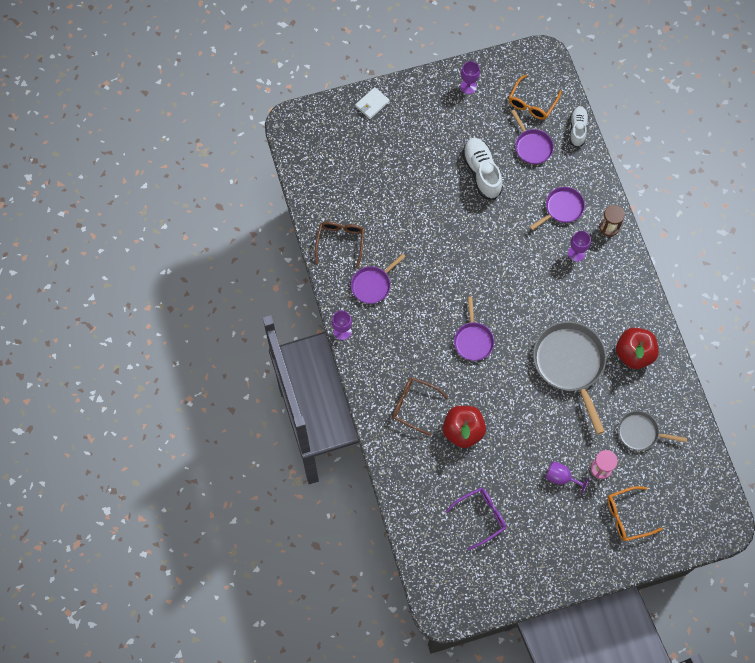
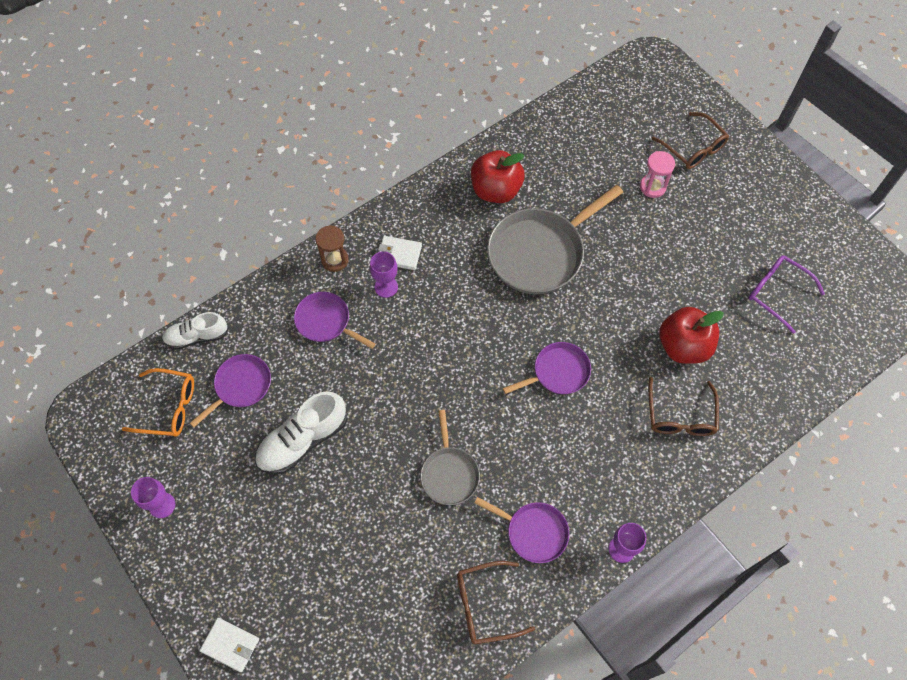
camera: 110 degrees left, 5 degrees down
purple goblet [546,461,589,494] -> none
orange glasses [607,486,663,541] -> brown glasses [651,112,729,169]
grey pan [618,411,687,451] -> grey pan moved to [420,410,480,505]
none -> white wallet [378,236,422,270]

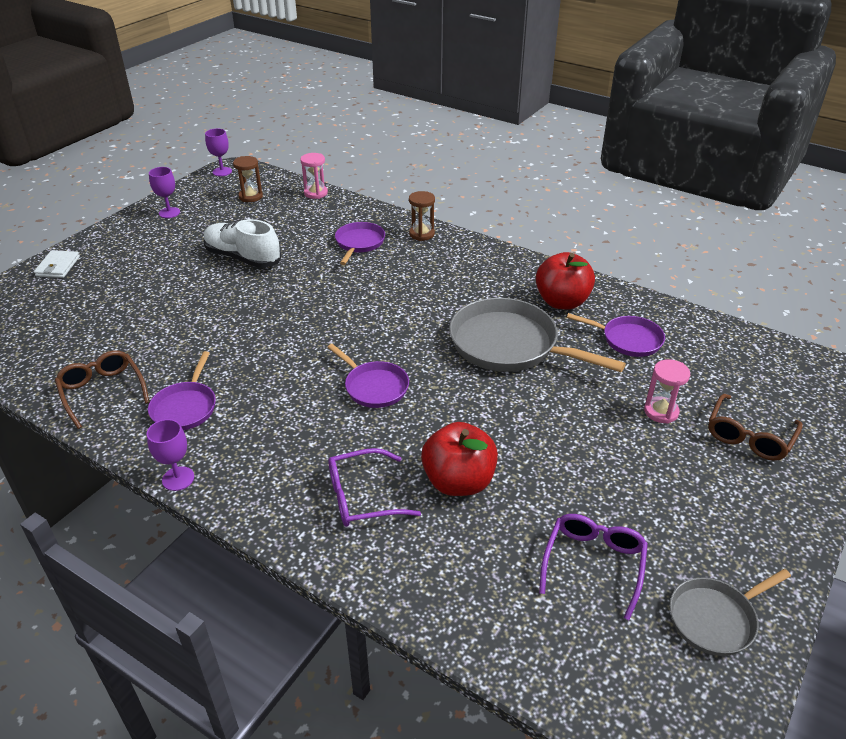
camera: 70 degrees right, 25 degrees down
orange glasses [122,368,194,437] -> brown hourglass [233,156,263,202]
white shoe [162,312,229,350] -> pink hourglass [300,153,328,199]
purple pan [190,354,271,427] -> purple pan moved to [567,313,665,357]
purple goblet [370,251,398,298] -> purple goblet moved to [205,128,232,176]
white wallet [378,236,422,270] -> none
grey pan [420,410,480,505] -> grey pan moved to [670,569,791,656]
brown glasses [648,377,719,436] -> purple glasses [328,448,421,527]

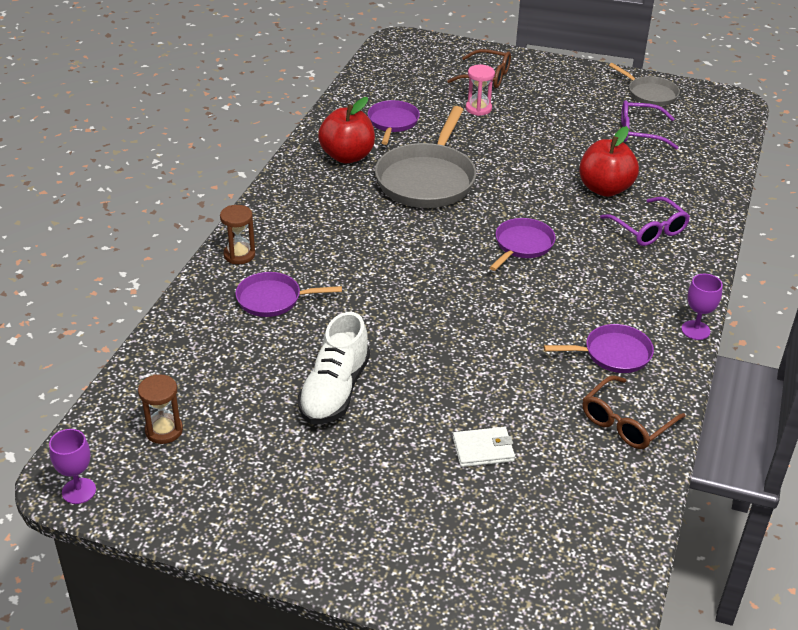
camera: 105 degrees left, 0 degrees up
white wallet [34,250,80,278] -> white wallet moved to [453,427,515,467]
purple goblet [149,167,180,218] -> none
pink hourglass [300,153,328,199] -> none

